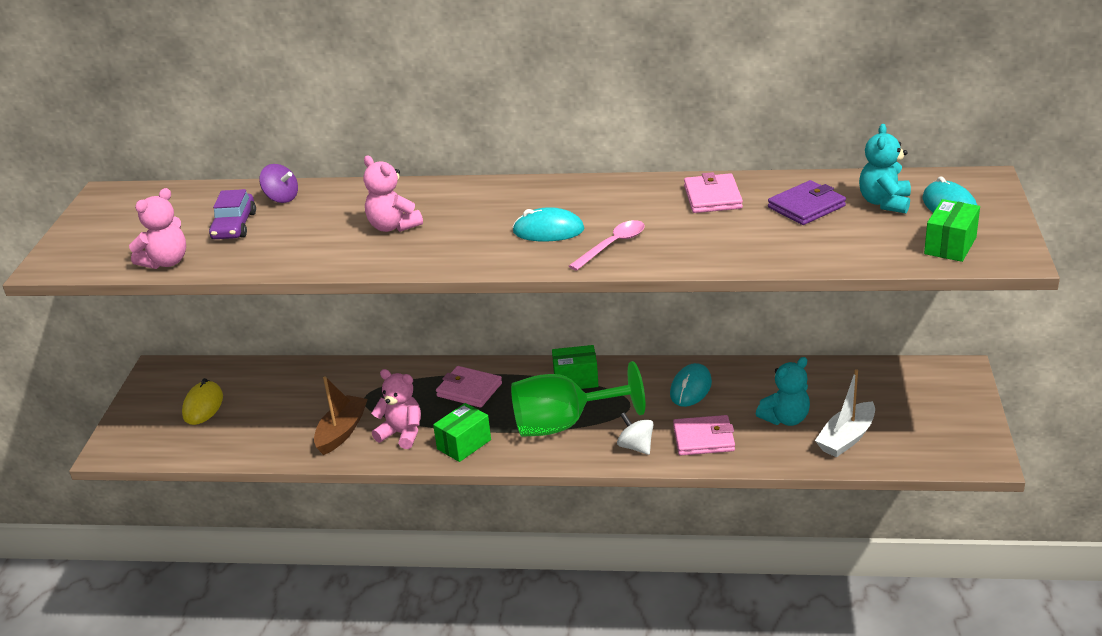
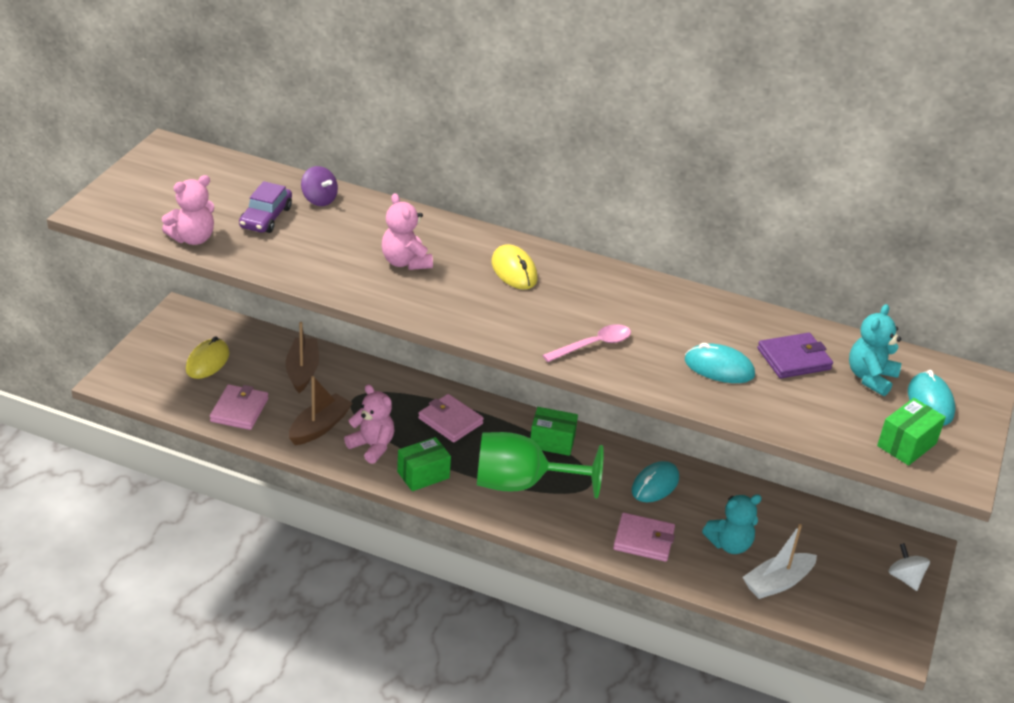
camera: 10 degrees right, 5 degrees up
turquoise mouse [512,207,584,242] -> turquoise mouse moved to [685,343,755,383]
white spinning top [617,412,654,455] -> white spinning top moved to [888,543,930,591]
pink wallet [684,172,743,213] -> pink wallet moved to [210,384,268,430]
none -> brown boat [285,322,319,393]
none -> yellow mouse [492,244,537,289]

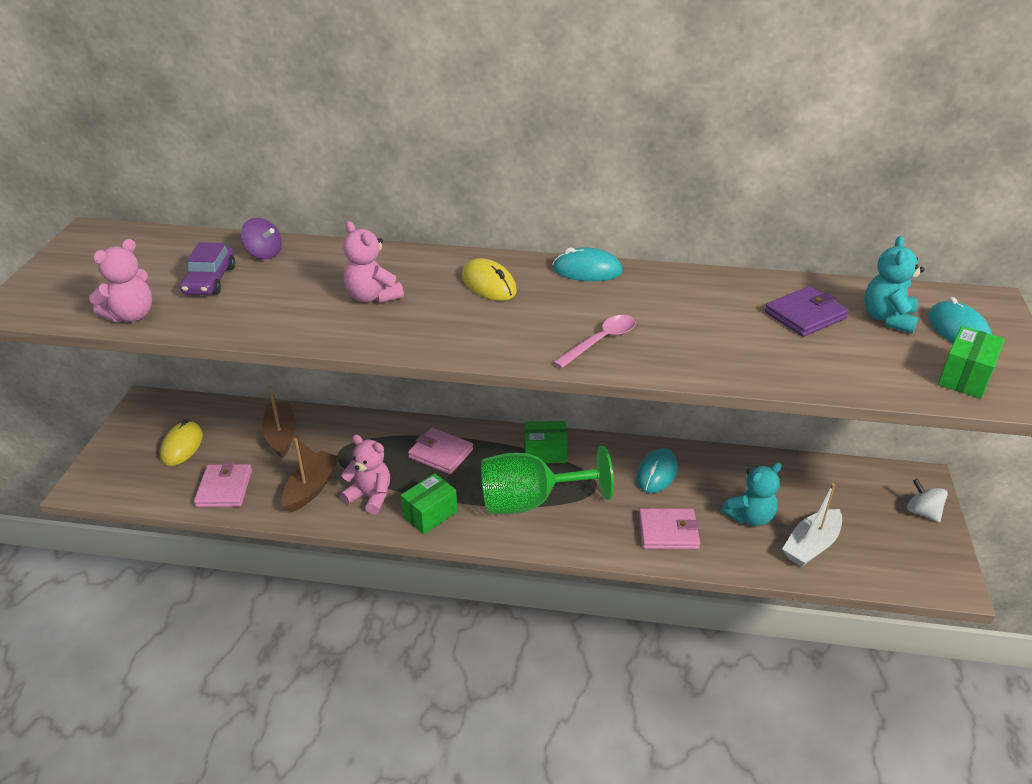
camera: 10 degrees left, 0 degrees up
turquoise mouse [685,343,755,383] -> turquoise mouse moved to [553,247,623,281]

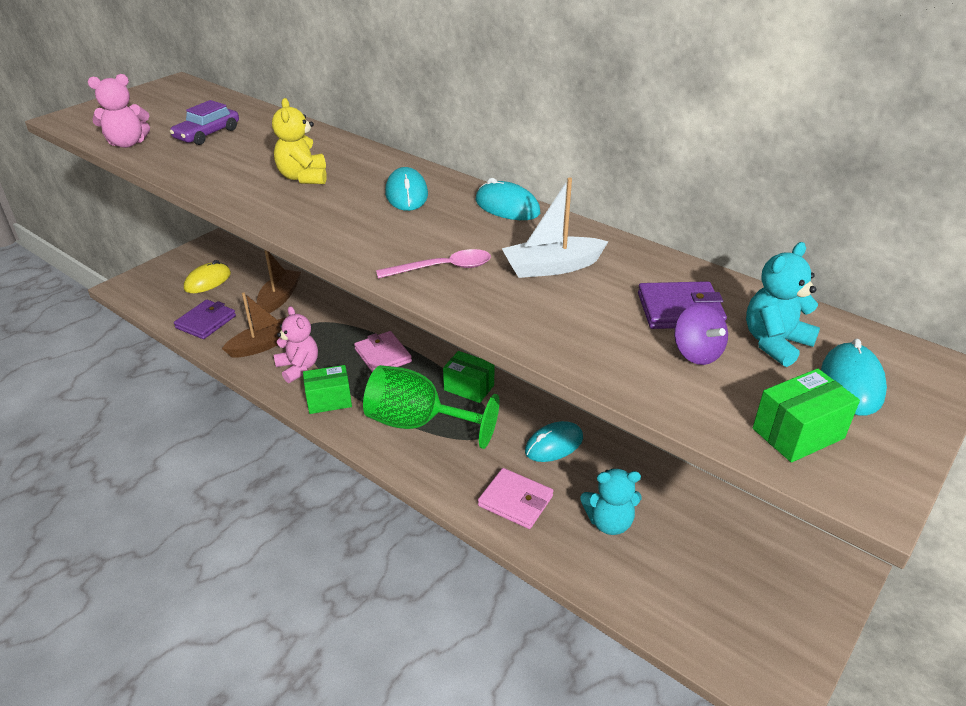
camera: 30 degrees right, 0 degrees up
pink wallet [194,462,252,507] -> purple wallet [174,300,236,339]
purple spinning top [241,218,282,259] -> purple spinning top moved to [674,304,728,365]
pink teddy bear [343,221,404,304] -> yellow teddy bear [272,98,327,184]
yellow mouse [462,258,517,301] -> turquoise mouse [385,167,428,211]
white boat [782,483,842,567] -> white boat moved to [502,177,609,278]
white spinning top [907,479,948,522] -> none

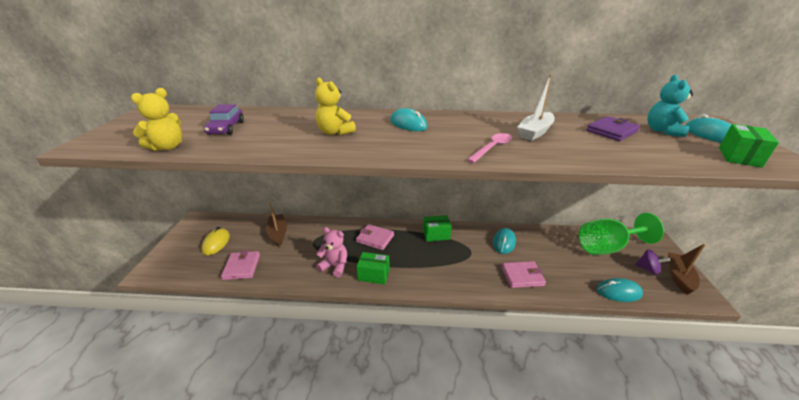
camera: 35 degrees left, 5 degrees down
pink teddy bear [88,74,150,148] -> yellow teddy bear [131,88,182,151]
purple wallet [174,300,236,339] -> pink wallet [221,250,260,280]
brown boat [222,292,285,358] -> brown boat moved to [668,244,705,295]
green box [303,365,352,414] -> green box turned 60 degrees clockwise [357,252,390,285]
green goblet [363,365,499,449] -> green goblet moved to [579,213,664,255]
turquoise mouse [476,178,540,220] -> turquoise mouse moved to [597,278,643,302]
turquoise teddy bear [580,468,642,535] -> none
purple spinning top [674,304,728,365] -> purple spinning top moved to [635,249,670,275]

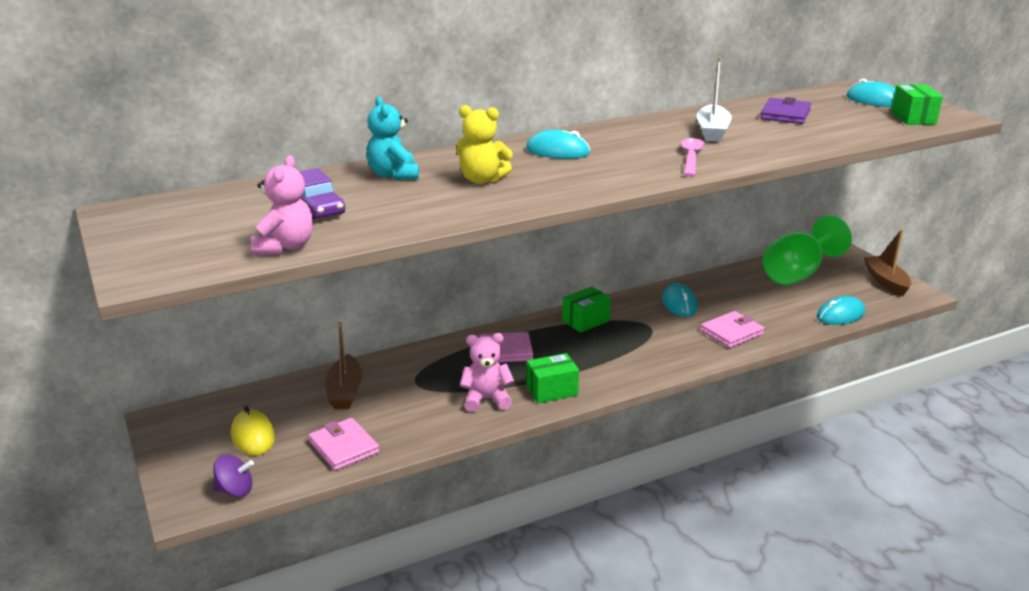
camera: 30 degrees left, 5 degrees down
yellow teddy bear [131,88,182,151] -> pink teddy bear [251,155,313,255]
brown boat [266,202,287,247] -> brown boat turned 135 degrees counterclockwise [325,322,362,409]
purple spinning top [635,249,670,275] -> purple spinning top moved to [213,454,254,497]
turquoise teddy bear [647,75,693,137] -> turquoise teddy bear moved to [367,97,419,180]

